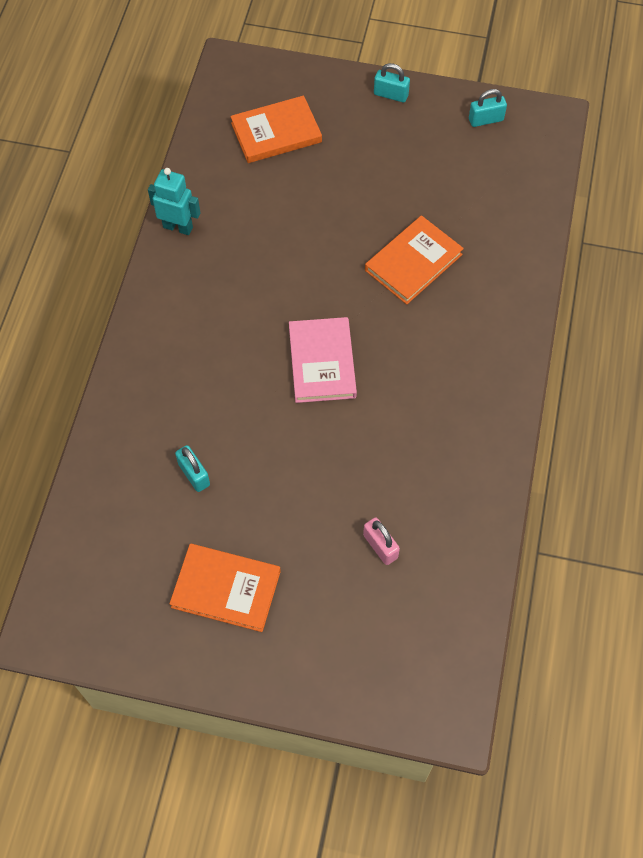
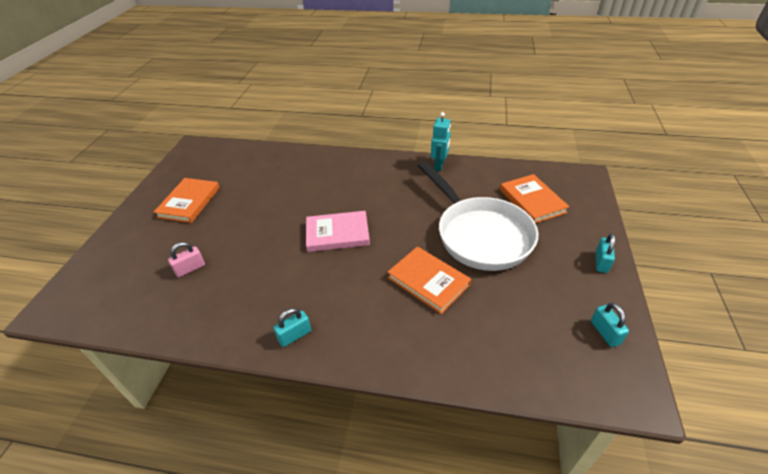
camera: 90 degrees right, 20 degrees down
turquoise padlock [175,445,210,492] -> turquoise padlock moved to [273,308,311,347]
none -> white pan [418,161,538,271]

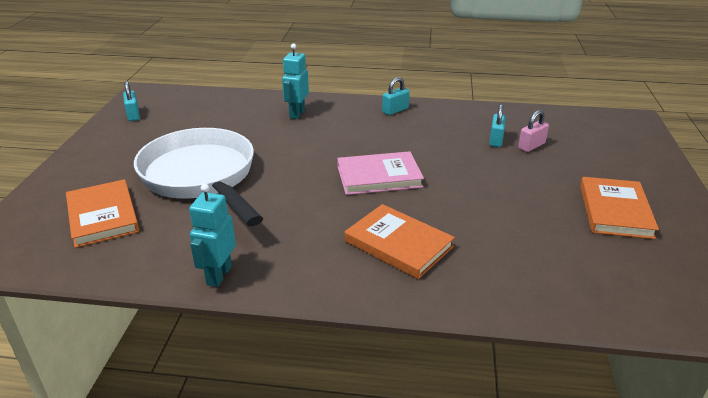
camera: 175 degrees right, 10 degrees down
orange book [387,246,471,314] -> orange book moved to [345,204,455,279]
turquoise padlock [596,233,615,273] -> turquoise padlock moved to [489,104,506,147]
none -> turquoise robot [282,43,309,119]

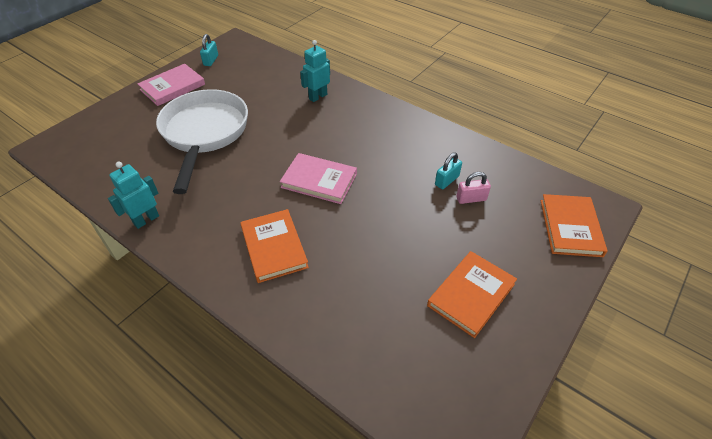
camera: 30 degrees right, 15 degrees up
orange book [66,179,139,248] -> orange book moved to [541,194,608,257]
turquoise padlock [382,77,410,115] -> none
none -> pink book [137,64,205,106]

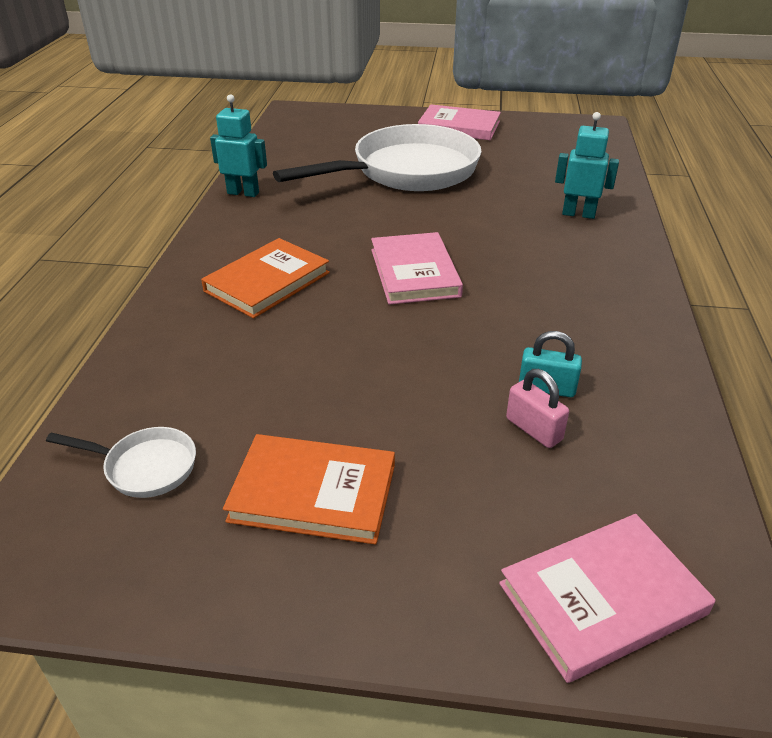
camera: 60 degrees right, 10 degrees down
turquoise padlock [200,34,218,66] -> none
orange book [541,194,608,257] -> pink book [499,514,716,683]
none -> white pan [46,427,196,498]

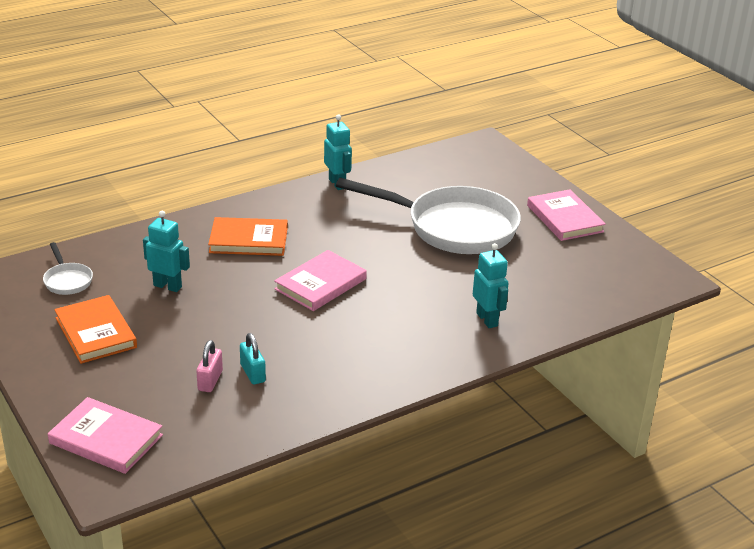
camera: 50 degrees right, 5 degrees down
none -> turquoise robot [143,211,190,292]

